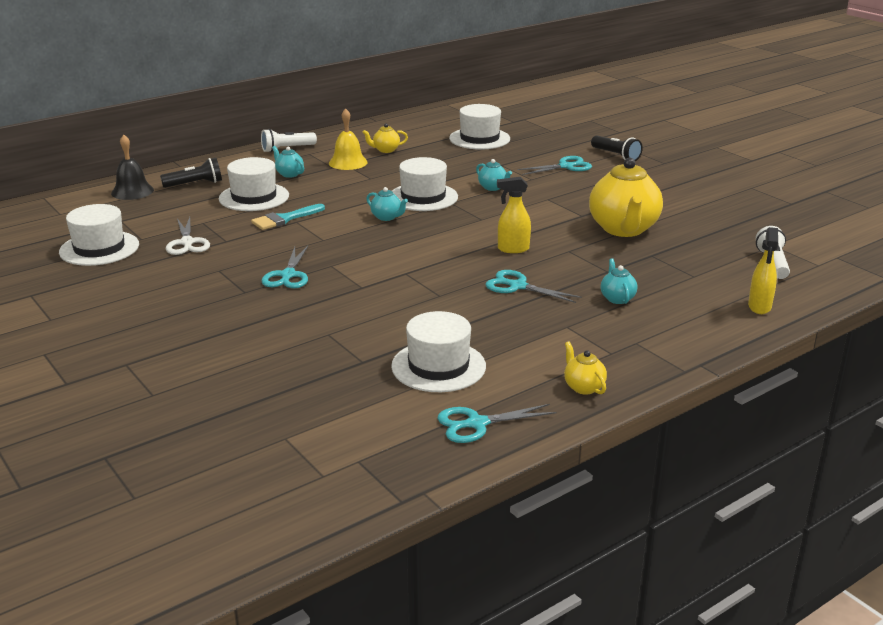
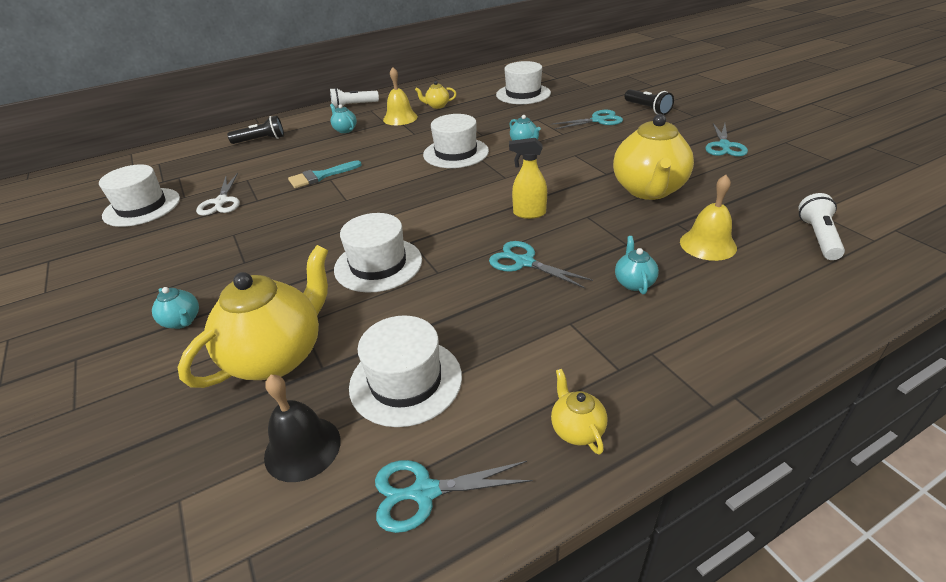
camera: 10 degrees right, 10 degrees up
black bell [111,135,154,200] -> black bell moved to [264,375,341,482]
white hat [219,157,289,211] -> white hat moved to [334,213,422,293]
turquoise scissors [262,246,308,288] -> turquoise scissors moved to [705,123,748,157]
turquoise teapot [366,187,408,221] -> turquoise teapot moved to [152,287,199,329]
yellow spray bottle [748,227,778,314] -> none
none -> yellow teapot [178,245,328,388]
none -> yellow bell [680,175,737,261]

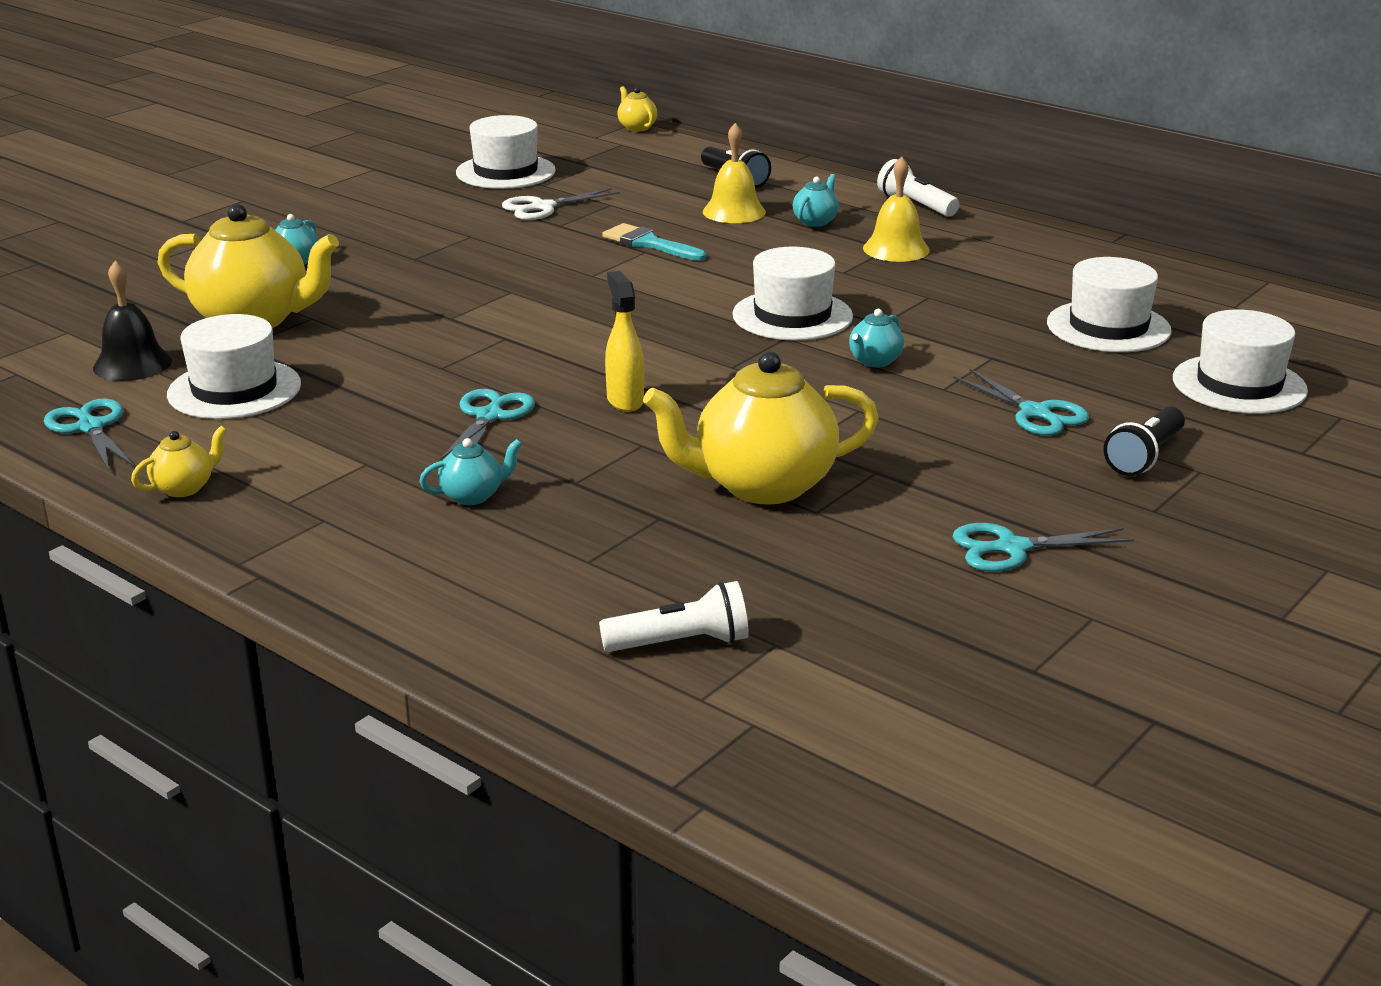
camera: 65 degrees right, 10 degrees down
white hat [334,213,422,293] -> white hat moved to [1173,309,1308,414]
yellow teapot [415,81,456,109] -> yellow teapot moved to [617,86,657,132]
yellow bell [680,175,737,261] -> yellow bell moved to [703,123,766,223]

